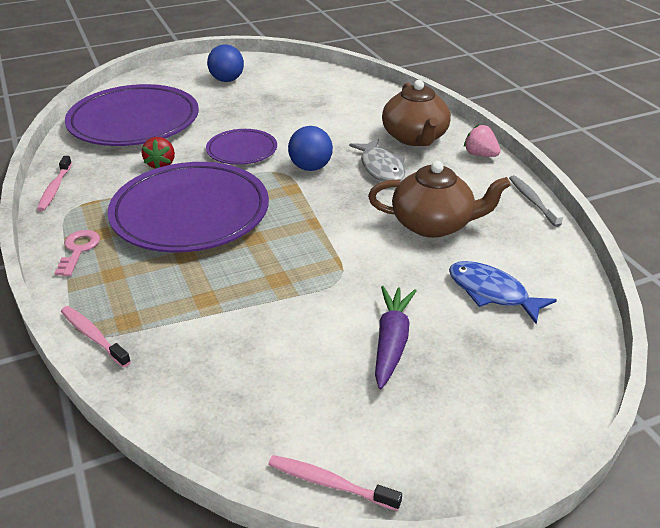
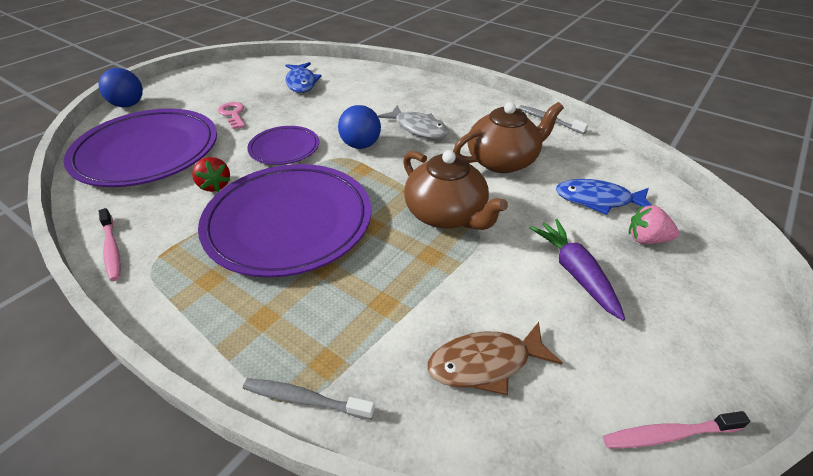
camera: 30 degrees left, 5 degrees up
pink key [55,230,100,276] -> pink key moved to [218,102,245,129]
pink toothbrush [61,306,131,368] -> grey toothbrush [243,378,375,420]
blue ball [207,44,244,82] -> blue ball moved to [99,68,143,107]
brown teapot [382,80,451,146] -> brown teapot moved to [403,150,508,230]
pink strawberry [464,124,501,157] -> pink strawberry moved to [628,205,679,244]
none -> blue fish [286,62,322,93]
none -> brown fish [427,322,563,395]

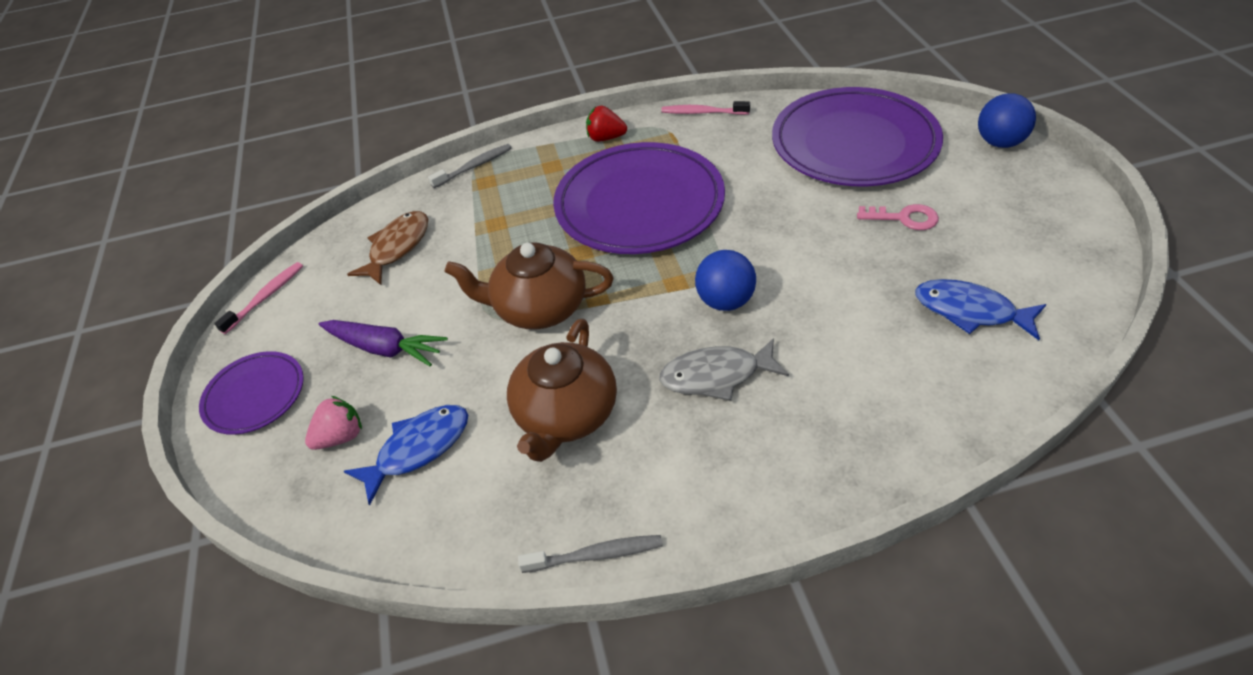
camera: 135 degrees right, 5 degrees up
red strawberry [192,157,230,192] -> red strawberry moved to [586,106,627,142]
purple plate [247,126,319,165] -> purple plate moved to [199,351,304,435]

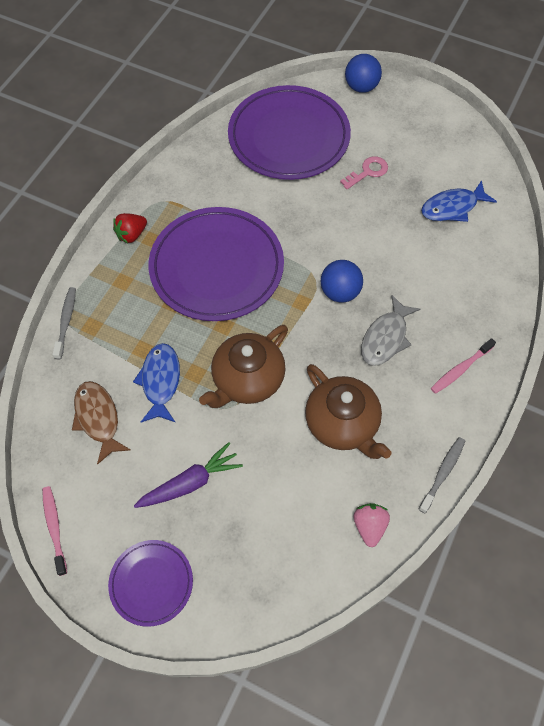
camera: 55 degrees left, 15 degrees up
pink strawberry [305,396,362,450] -> pink strawberry moved to [354,503,390,547]
blue fish [344,405,468,506] -> blue fish moved to [133,343,180,422]
pink toothbrush [661,101,750,115] -> pink toothbrush moved to [431,338,496,394]

